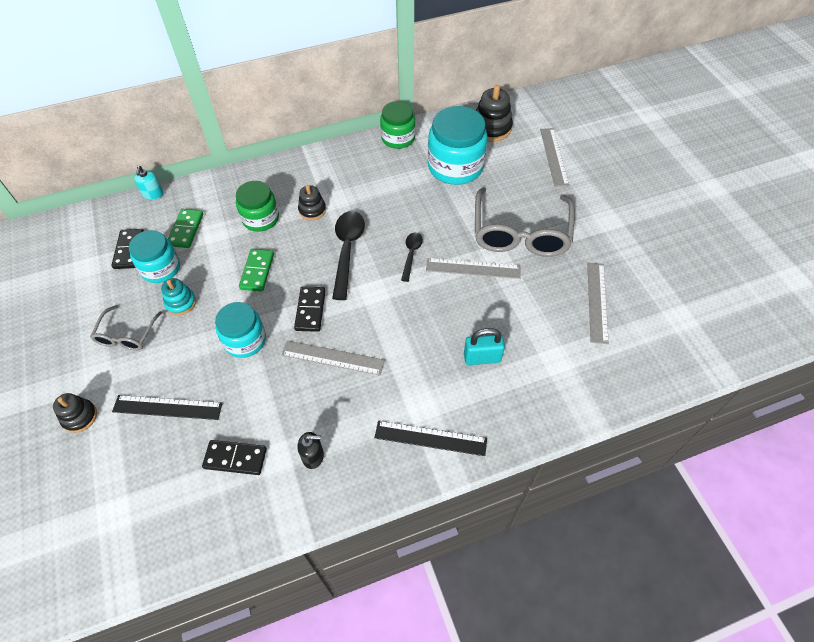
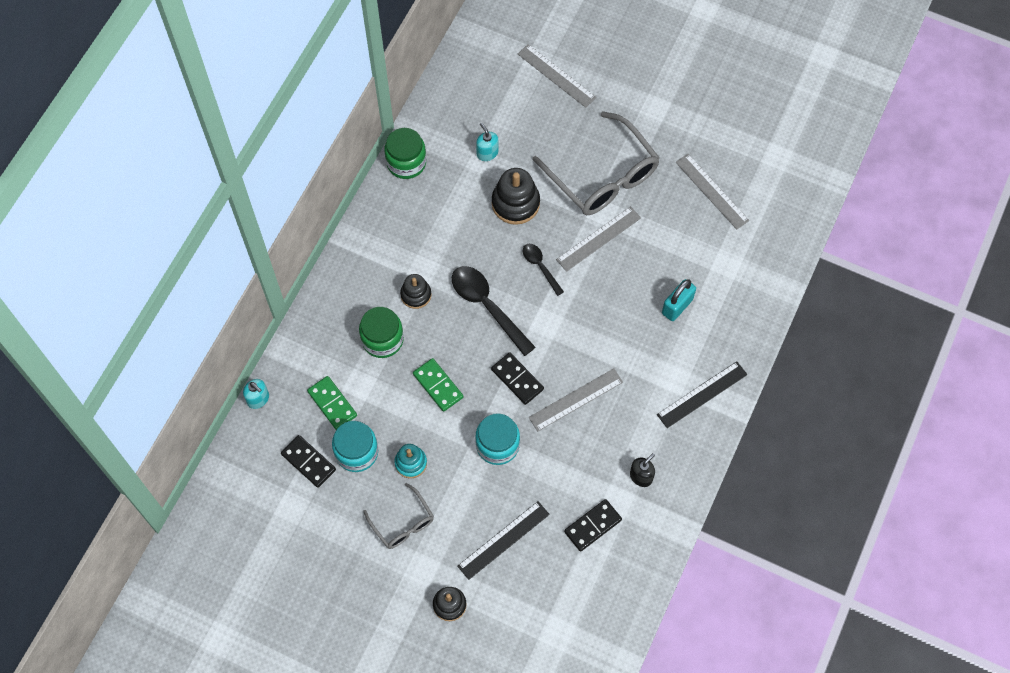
camera: 45 degrees left, 10 degrees up
turquoise jar [428,106,488,185] -> turquoise soap dispenser [476,123,499,161]
black stacking toy [476,85,513,142] -> black stacking toy moved to [492,168,540,225]

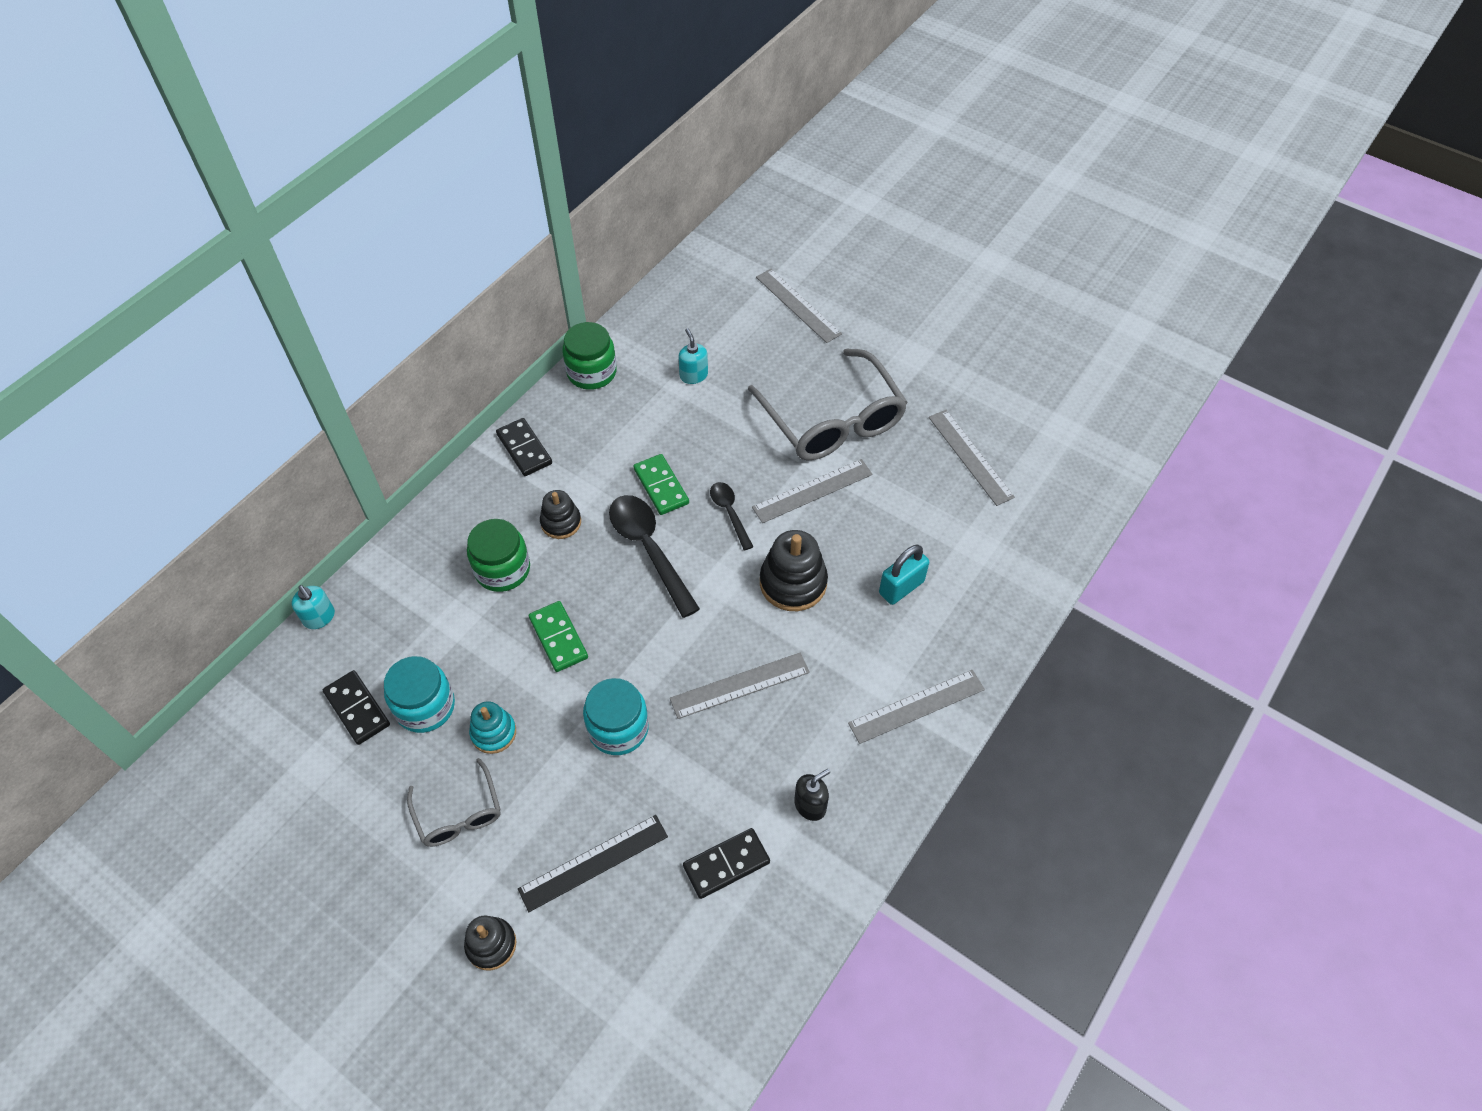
camera: 10 degrees right, 10 degrees down
green domino [307,376,357,430] -> green domino moved to [633,454,689,515]
black domino [491,352,544,405] -> black domino moved to [496,418,552,476]
black stacking toy [492,168,540,225] -> black stacking toy moved to [760,530,828,611]
black ruler [657,361,747,428] -> grey ruler [848,670,985,744]

